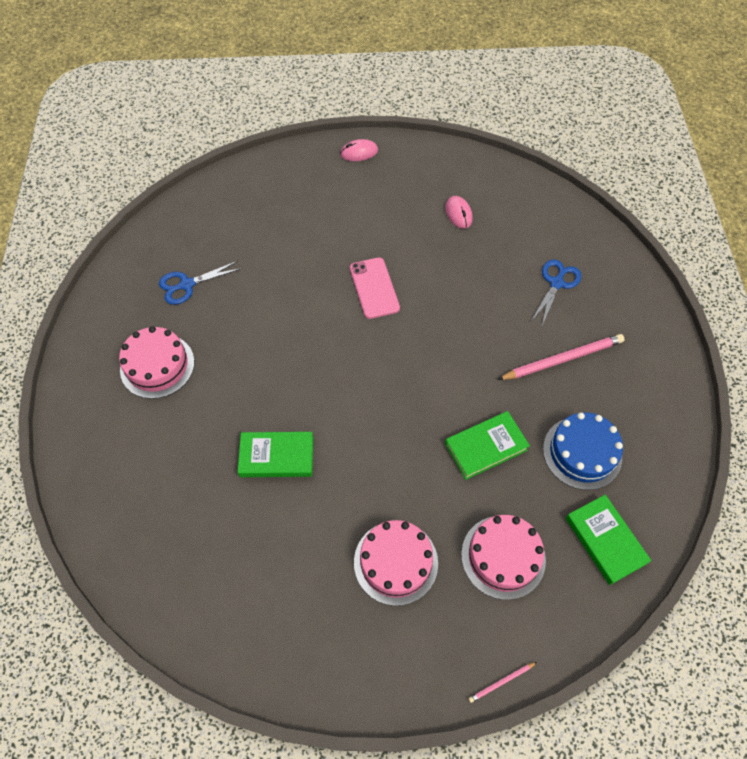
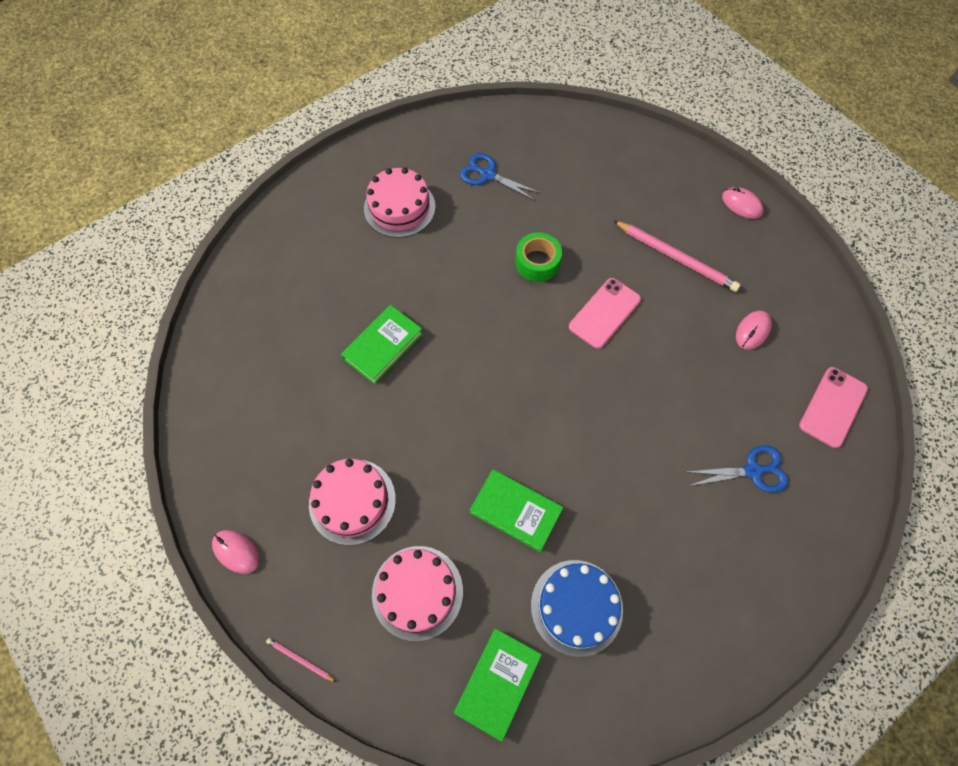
camera: 55 degrees right, 5 degrees up
green book [238,432,313,477] -> green book turned 75 degrees clockwise [341,305,423,384]
pink pencil [497,334,625,380] -> pink pencil moved to [613,220,741,292]
none -> pink mouse [212,530,259,574]
none -> green tape [515,232,562,282]
none -> pink phone [799,367,868,448]

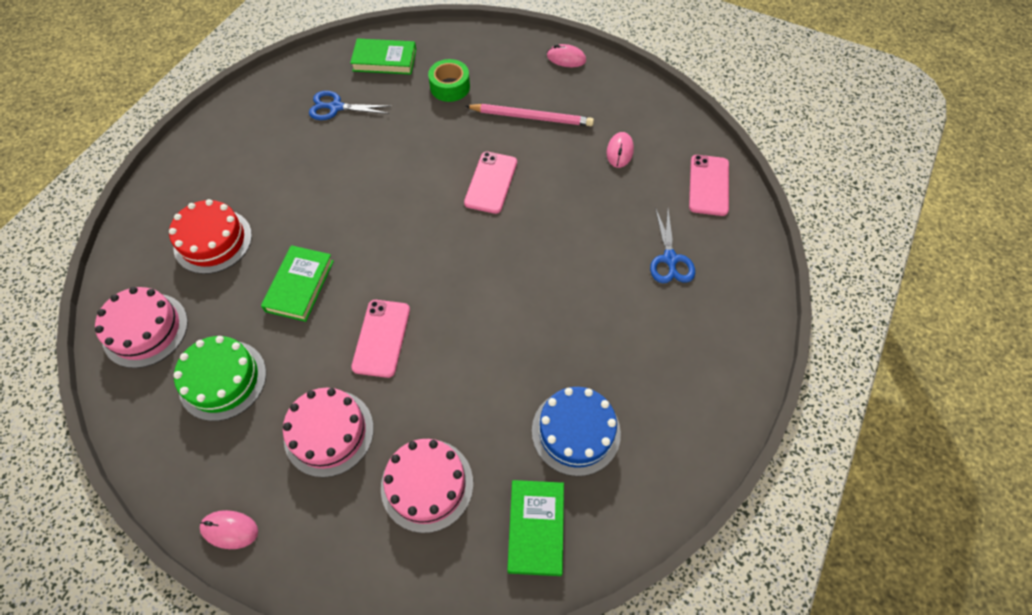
camera: 25 degrees left, 5 degrees down
pink pencil [266,638,336,682] -> none
pink cake [364,167,436,238] -> pink cake moved to [95,287,188,368]
green book [470,469,563,552] -> green book moved to [350,38,416,75]
green tape [515,232,562,282] -> green tape moved to [428,59,470,102]
blue scissors [687,445,788,492] -> blue scissors turned 120 degrees clockwise [650,207,695,283]
none -> red cake [169,199,252,274]
none -> green cake [173,336,266,421]
none -> pink phone [351,300,410,378]

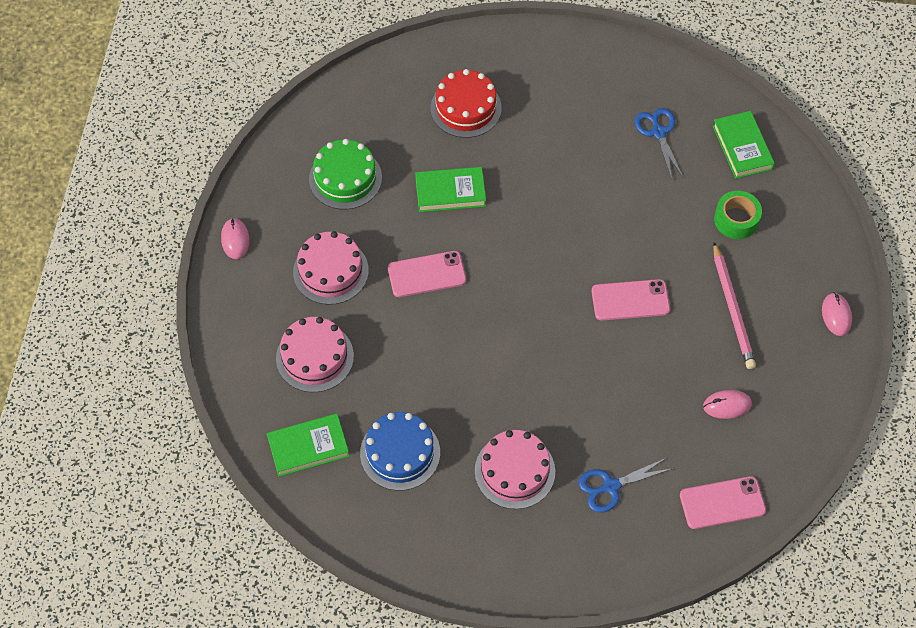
camera: 70 degrees right, 0 degrees up
pink cake [95,287,188,368] -> pink cake moved to [475,430,555,509]

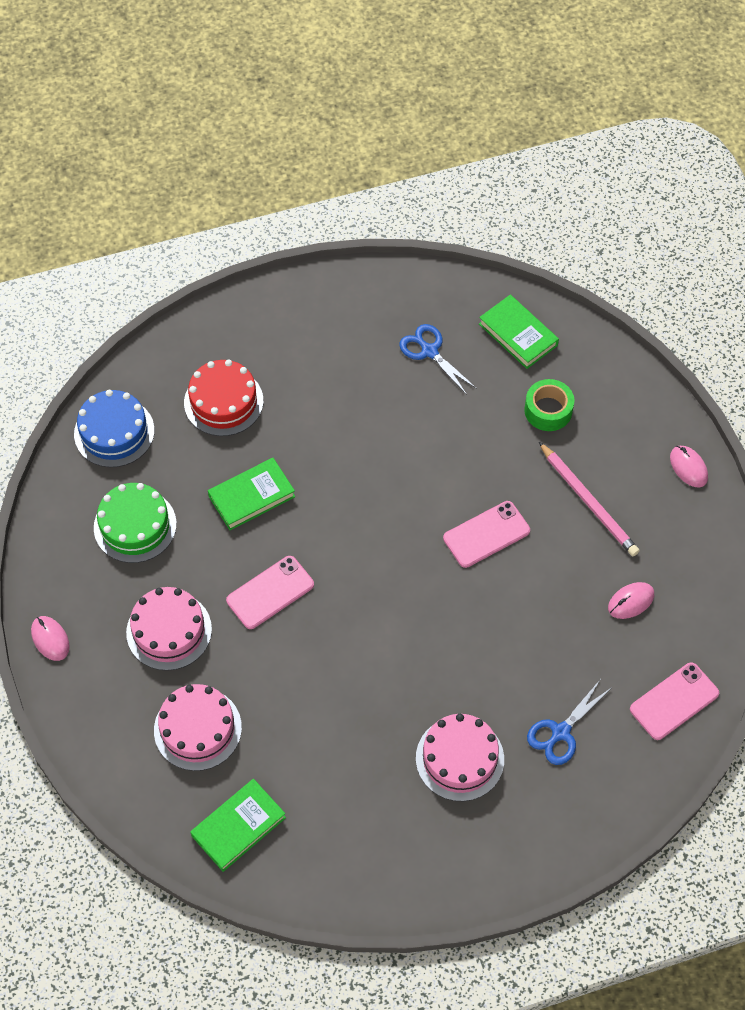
camera: 25 degrees left, 0 degrees up
blue cake [360,412,440,491] -> blue cake moved to [74,390,154,467]

